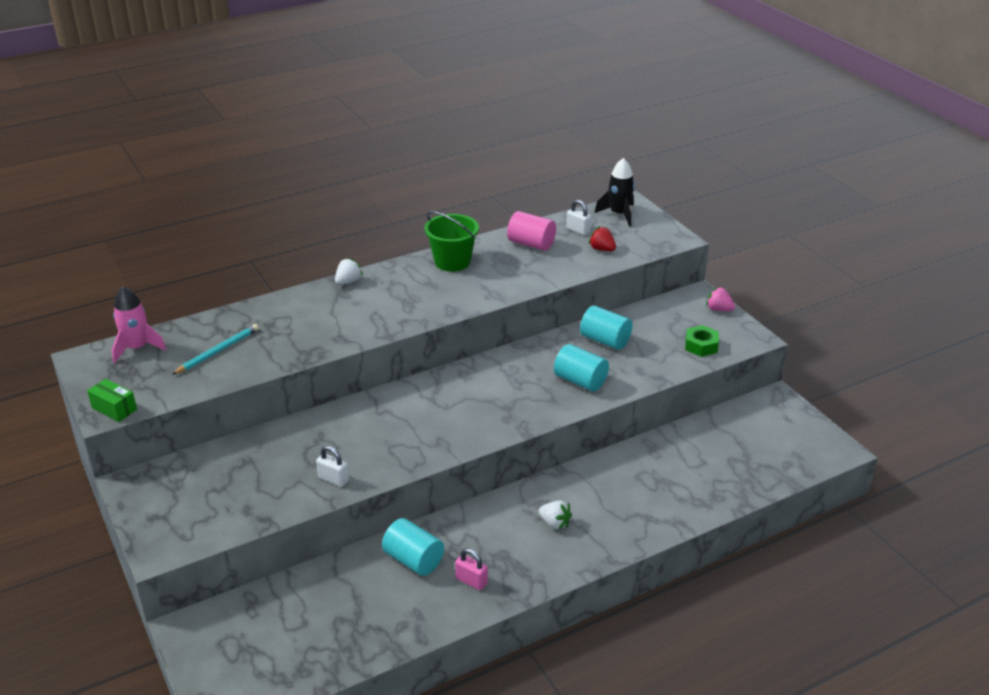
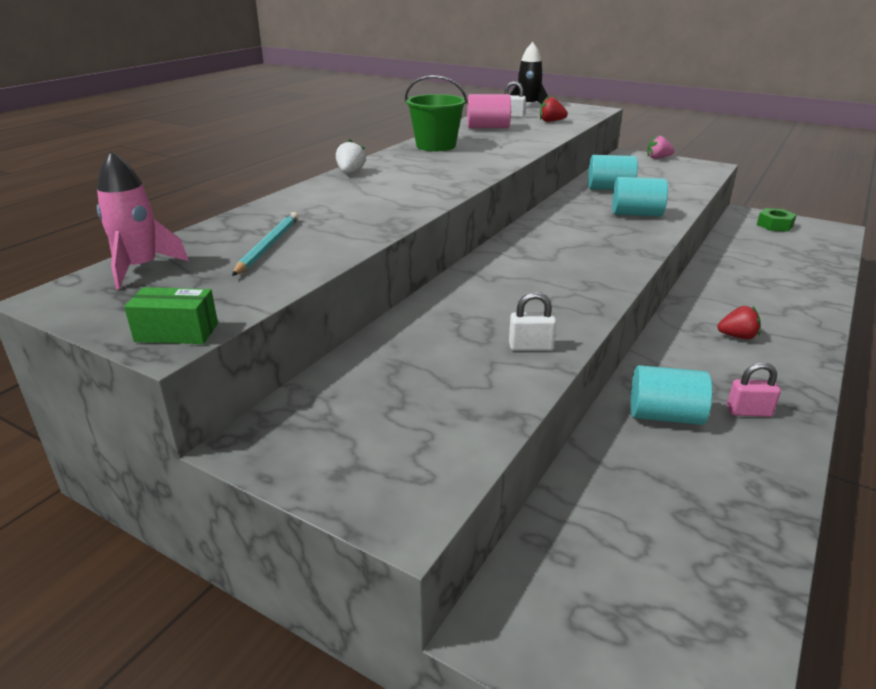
camera: 30 degrees left, 5 degrees down
white strawberry [538,500,572,530] -> red strawberry [717,306,761,339]
green nut [685,325,719,357] -> green nut moved to [757,208,796,232]

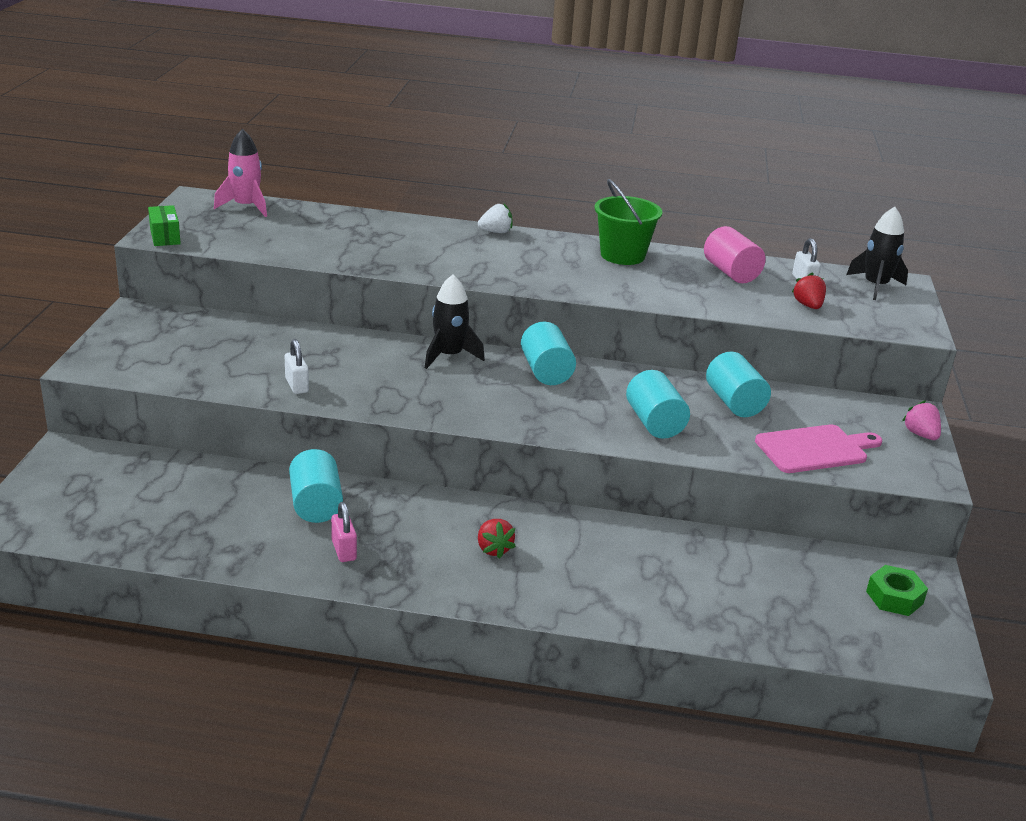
camera: 65 degrees right, 0 degrees up
turquoise pencil [232,212,299,276] -> none
none -> black rocket [425,274,485,369]
none -> turquoise cylinder [521,322,576,385]
none -> pink cutting board [755,425,882,473]

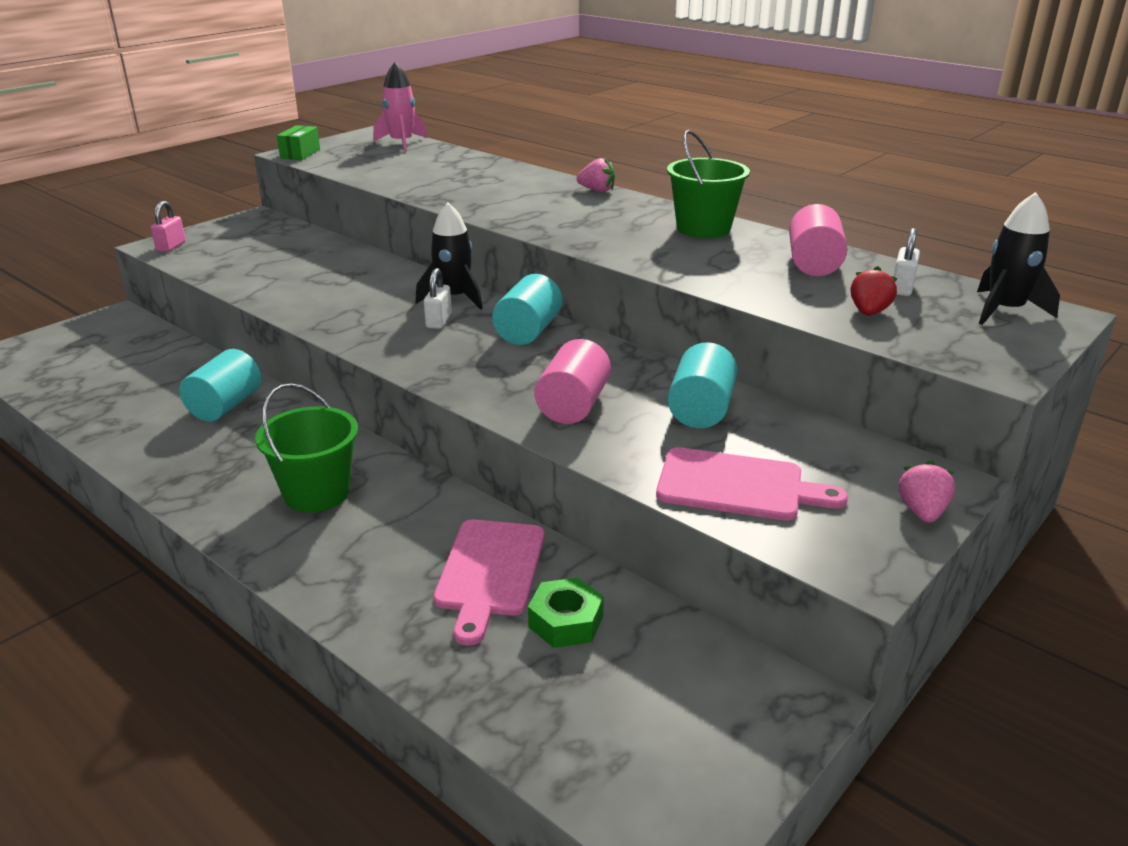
camera: 35 degrees right, 0 degrees up
white padlock [285,339,309,394] -> white padlock moved to [424,268,452,329]
pink padlock [331,502,357,562] -> pink padlock moved to [151,201,186,252]
white strawberry [478,204,513,233] -> pink strawberry [577,157,615,192]
red strawberry [478,519,516,559] -> green bucket [255,383,358,512]
turquoise cylinder [626,370,690,439] -> pink cylinder [535,339,611,424]
green nut [866,565,928,616] -> green nut moved to [528,578,604,648]
none -> pink cutting board [433,519,545,645]

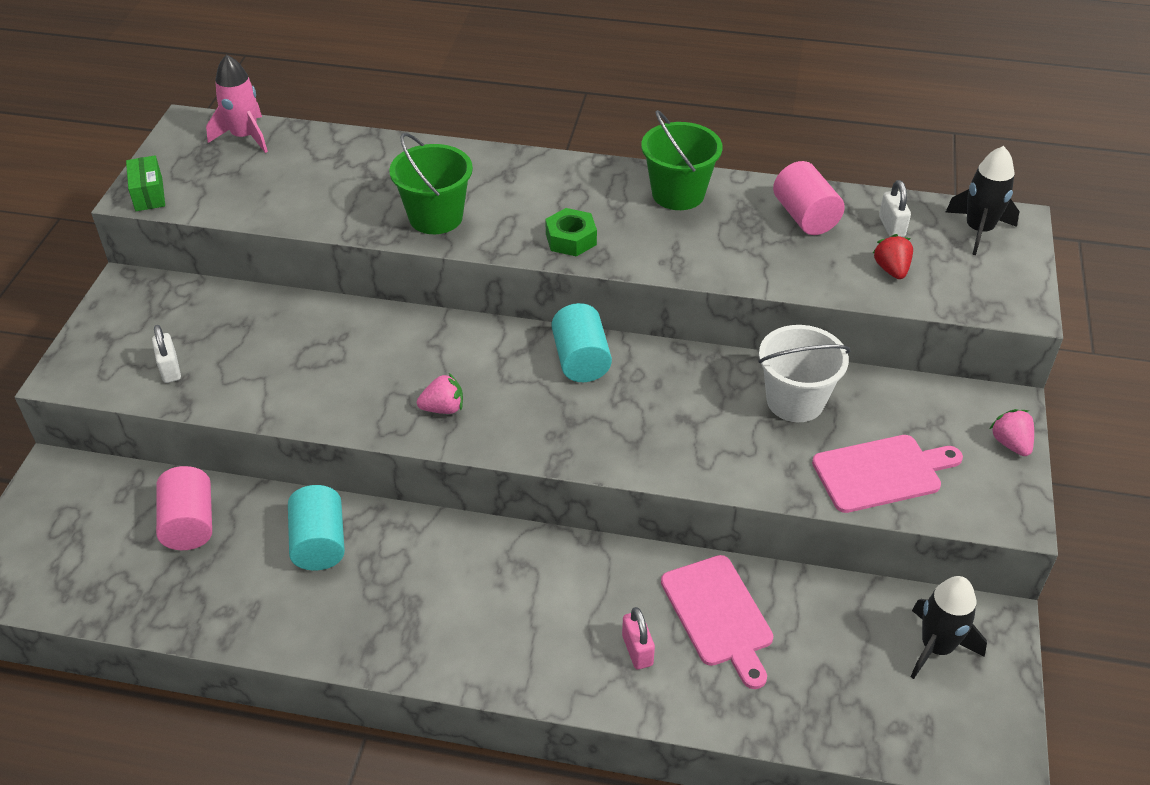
camera: 30 degrees left, 15 degrees up
pink padlock [151,201,186,252] -> pink padlock moved to [622,607,655,669]
green bucket [255,383,358,512] -> green bucket moved to [389,133,473,234]
black rocket [415,203,483,310] -> black rocket moved to [911,576,987,679]
white padlock [424,268,452,329] -> white padlock moved to [152,325,181,383]
green nut [528,578,604,648] -> green nut moved to [545,208,597,257]
pink cylinder [535,339,611,424] -> pink cylinder moved to [156,466,212,550]
pink strawberry [577,157,615,192] -> pink strawberry moved to [417,373,463,414]
turquoise cylinder [668,342,737,428] -> white bucket [758,325,851,422]

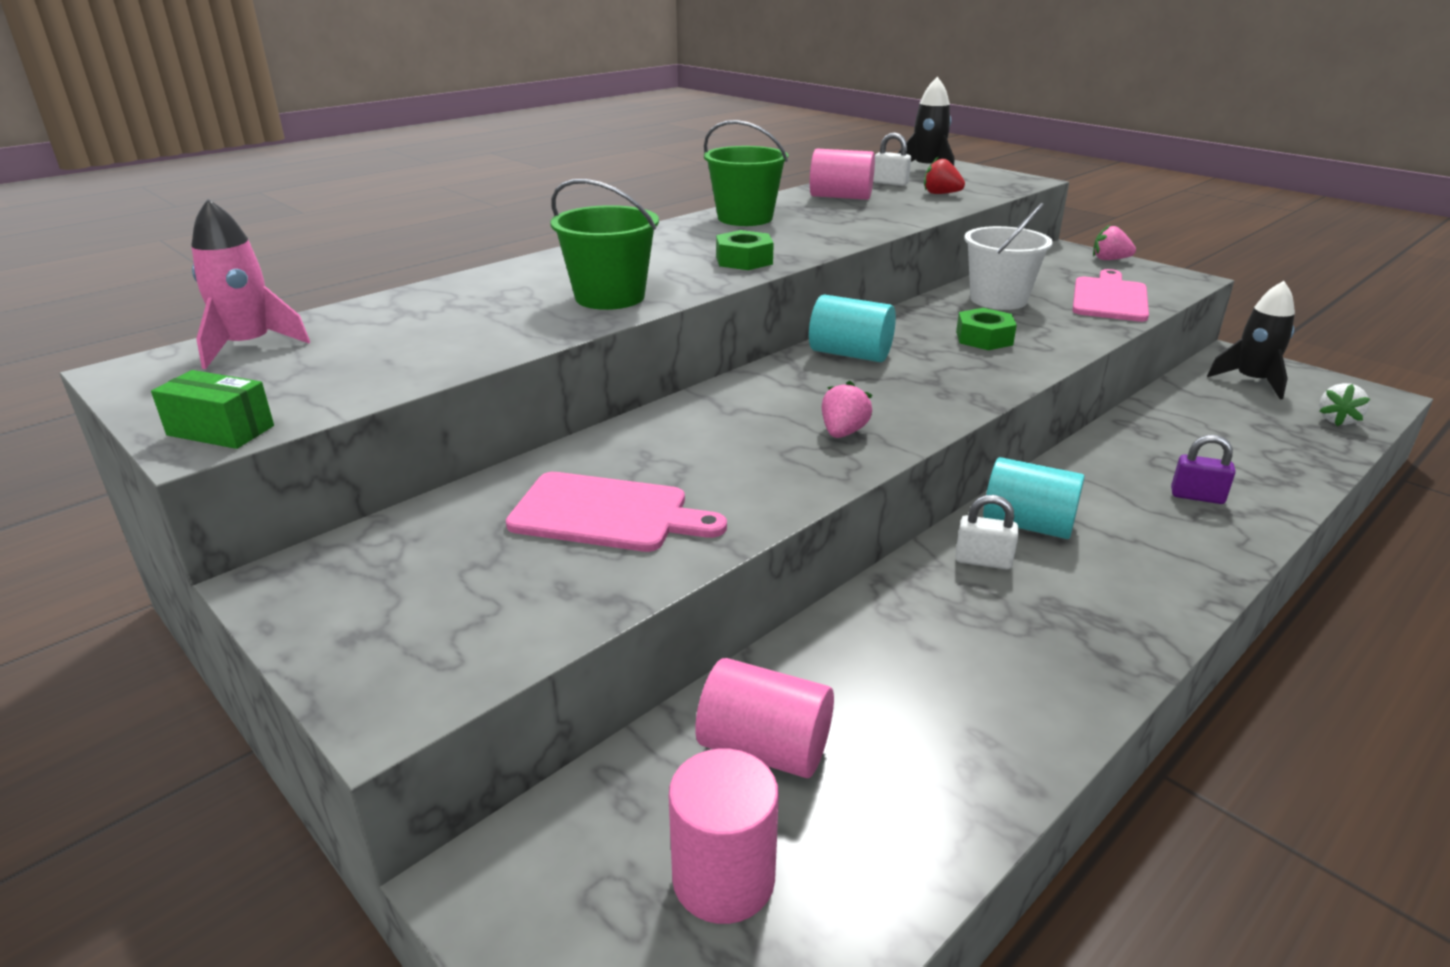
camera: 55 degrees left, 15 degrees down
white padlock [152,325,181,383] -> white padlock moved to [955,495,1018,570]
turquoise cylinder [288,485,345,570] -> turquoise cylinder moved to [983,457,1085,539]
pink padlock [622,607,655,669] -> purple padlock [1171,435,1236,504]
pink cutting board [661,555,773,689] -> pink cutting board moved to [506,472,727,552]
none -> pink cylinder [669,748,779,924]
none -> green nut [956,308,1017,350]
none -> white strawberry [1319,383,1370,426]

